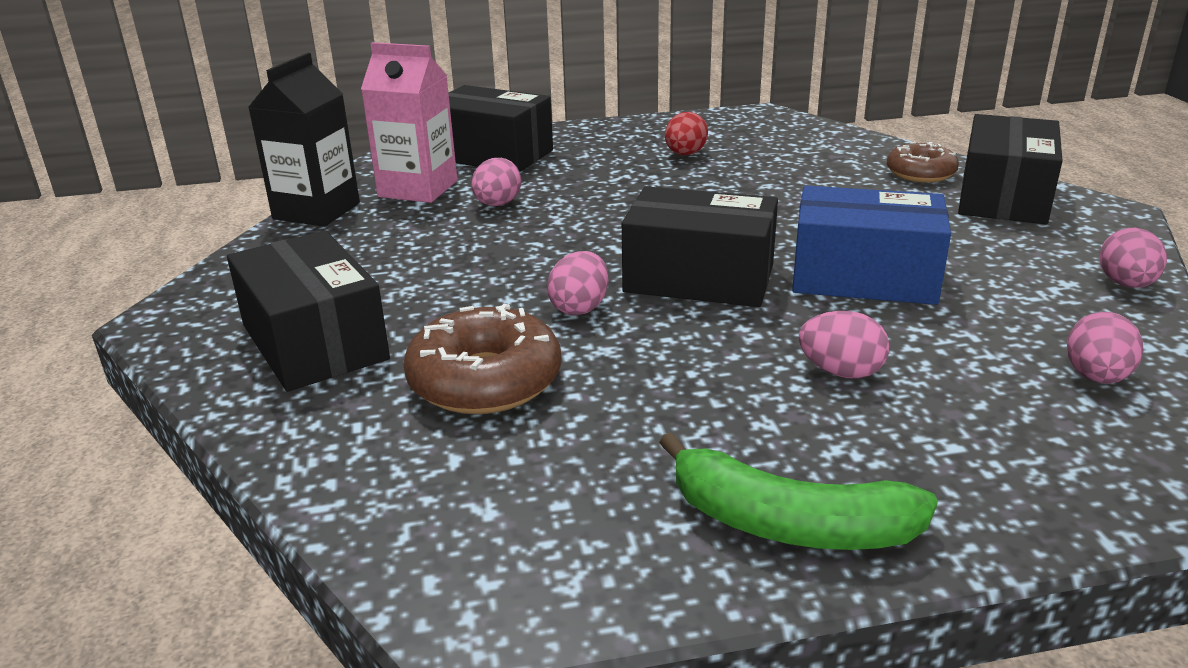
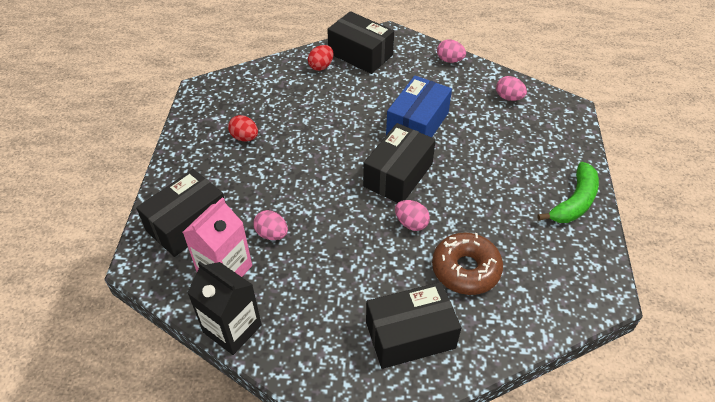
camera: 75 degrees left, 20 degrees up
pink egg [799,311,890,378] -> none
brown donut [887,142,959,183] -> red egg [308,45,334,71]

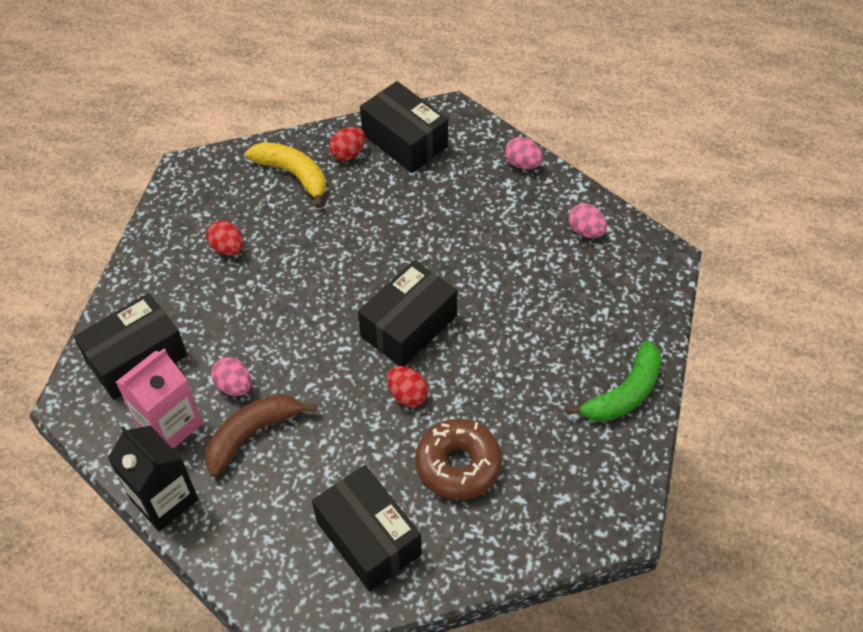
camera: 10 degrees right, 5 degrees up
black box [366,282,461,369] -> black box turned 60 degrees clockwise [312,465,422,592]
blue box [386,76,452,137] -> none
pink egg [395,200,430,231] -> red egg [387,366,428,407]
none -> brown banana [205,394,316,477]
none -> yellow banana [245,142,326,208]

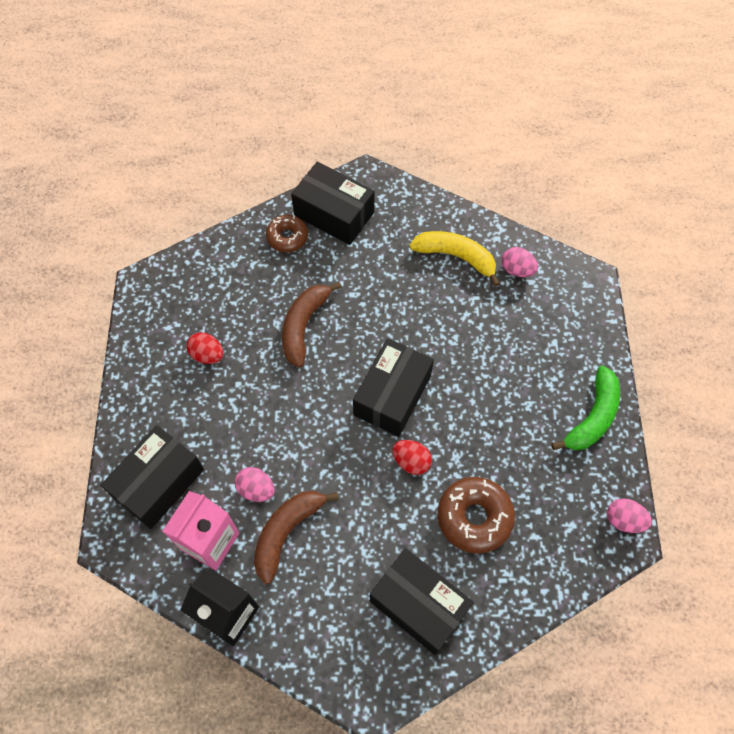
camera: 15 degrees left, 10 degrees up
yellow banana [245,142,326,208] -> yellow banana moved to [409,231,500,287]
red egg [329,127,365,161] -> brown donut [266,215,308,252]
pink egg [505,137,543,169] -> pink egg moved to [607,498,652,533]
none -> brown banana [282,282,342,368]

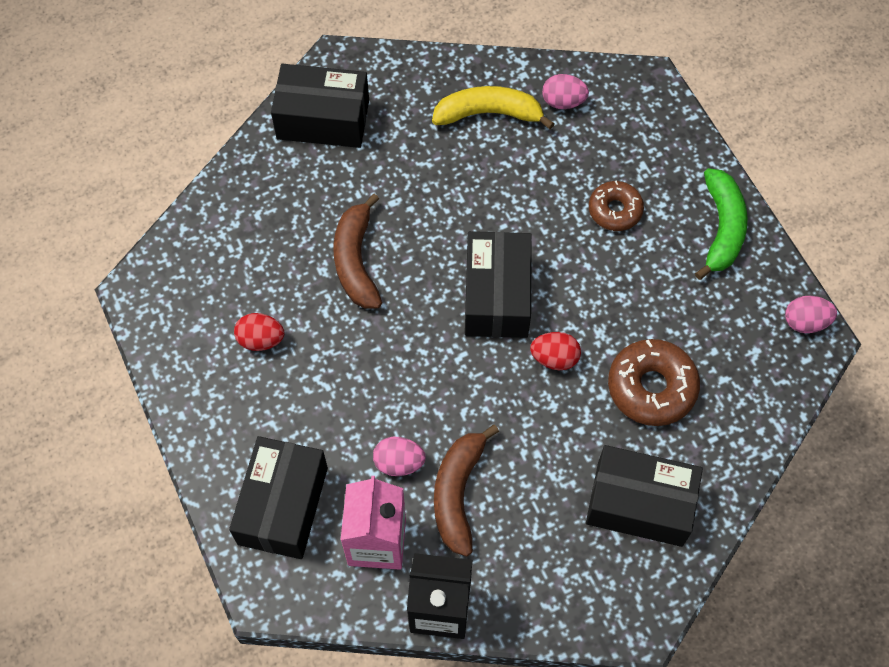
camera: 25 degrees left, 0 degrees up
brown donut [266,215,308,252] -> brown donut moved to [589,181,644,231]

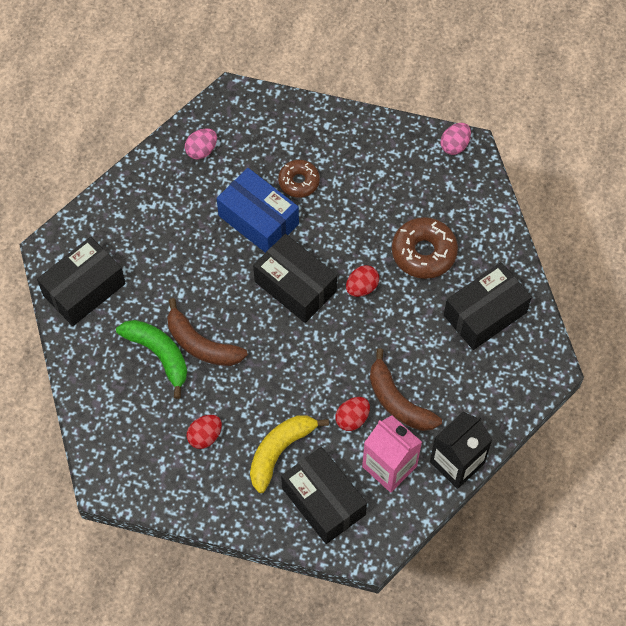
camera: 50 degrees left, 0 degrees up
pink egg [373,437,426,476] -> red egg [335,397,370,431]
yellow banana [432,86,555,129] -> yellow banana moved to [250,415,329,493]
green banana [695,168,748,280] -> green banana moved to [116,320,187,399]
none -> blue box [216,168,299,253]

